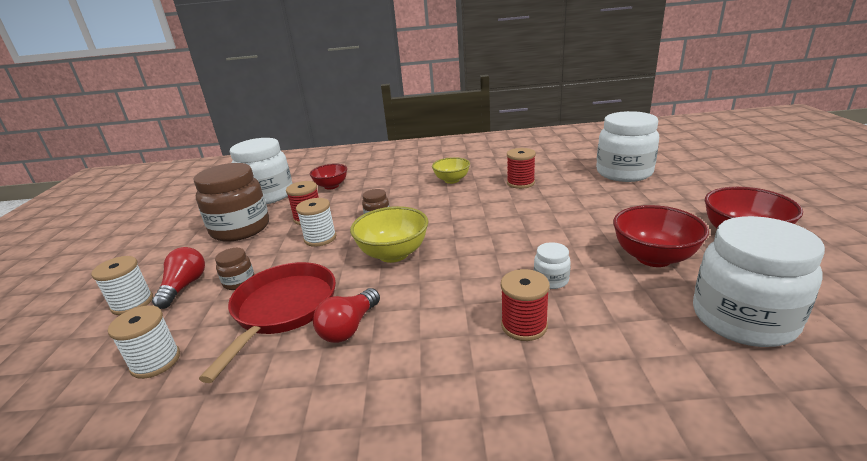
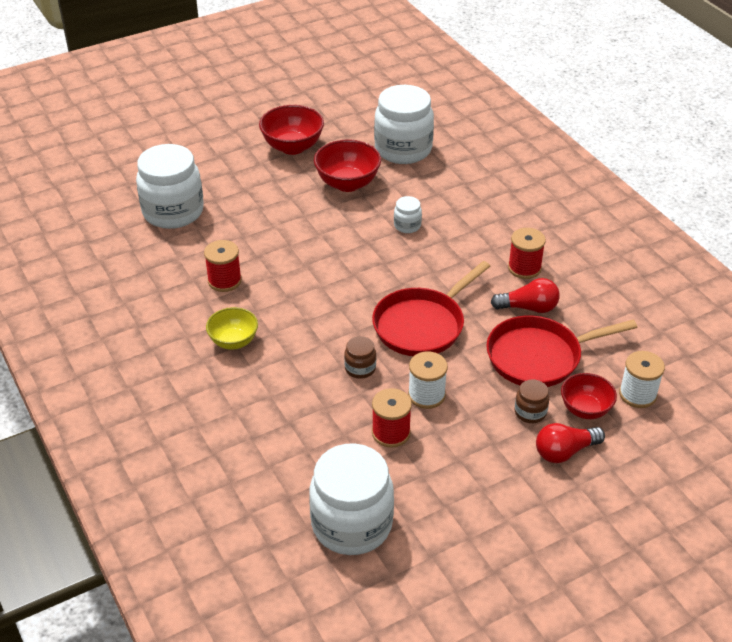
camera: 120 degrees left, 15 degrees up
white spool [91,256,153,315] -> none
brown jar [194,163,269,242] -> none
red bowl [310,164,347,190] -> red bowl moved to [561,373,617,419]
yellow bowl [350,206,428,263] -> red pan [372,261,490,356]
red spool [501,269,550,341] -> red spool moved to [508,228,546,279]

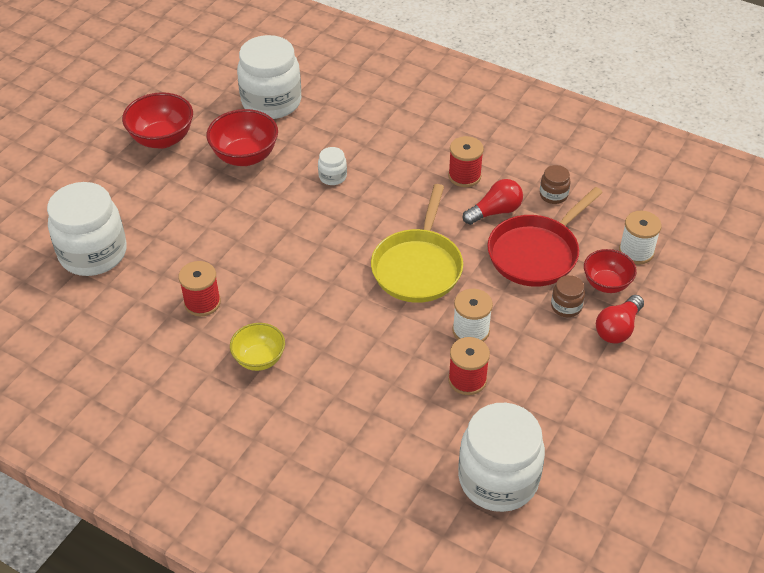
camera: 30 degrees left, 5 degrees up
brown jar [344,336,376,379] -> brown jar moved to [540,165,570,204]
red pan [372,261,490,356] -> yellow pan [371,184,463,303]

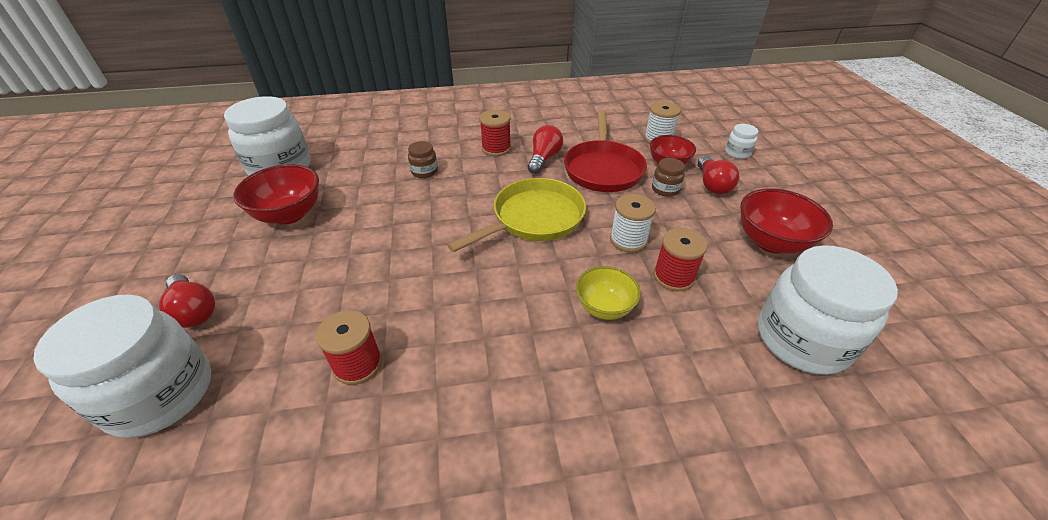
camera: 40 degrees left, 5 degrees down
red bowl [122,92,193,149] -> red bowl moved to [740,188,833,254]
yellow bowl [230,323,285,371] -> yellow bowl moved to [576,266,641,320]
white jar [318,147,347,185] -> white jar moved to [725,124,758,159]
yellow pan [371,184,463,303] -> yellow pan turned 105 degrees counterclockwise [447,178,586,252]
brown jar [540,165,570,204] -> brown jar moved to [408,141,438,178]
none -> red light bulb [159,274,215,328]

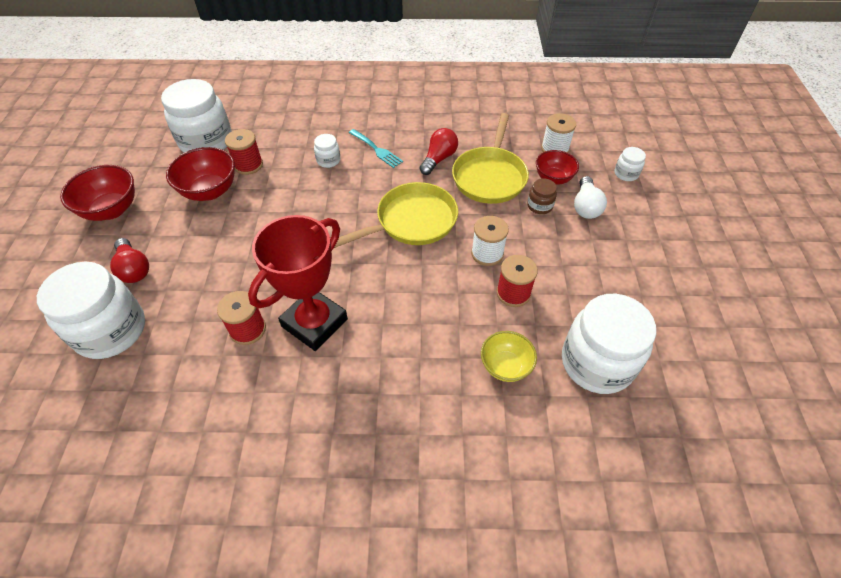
camera: 10 degrees right, 10 degrees up
brown jar [408,141,438,178] -> white jar [314,134,340,168]
red spool [479,110,511,156] -> red spool moved to [225,129,263,175]
red pan [564,110,647,192] -> yellow pan [452,113,529,204]
yellow bowl [576,266,641,320] -> yellow bowl moved to [481,331,537,382]
red light bulb [698,156,740,194] -> white light bulb [574,176,607,219]
red bowl [740,188,833,254] -> red bowl moved to [60,165,135,221]
none -> red trophy [248,215,348,351]
none -> turquoise fork [349,129,403,168]

